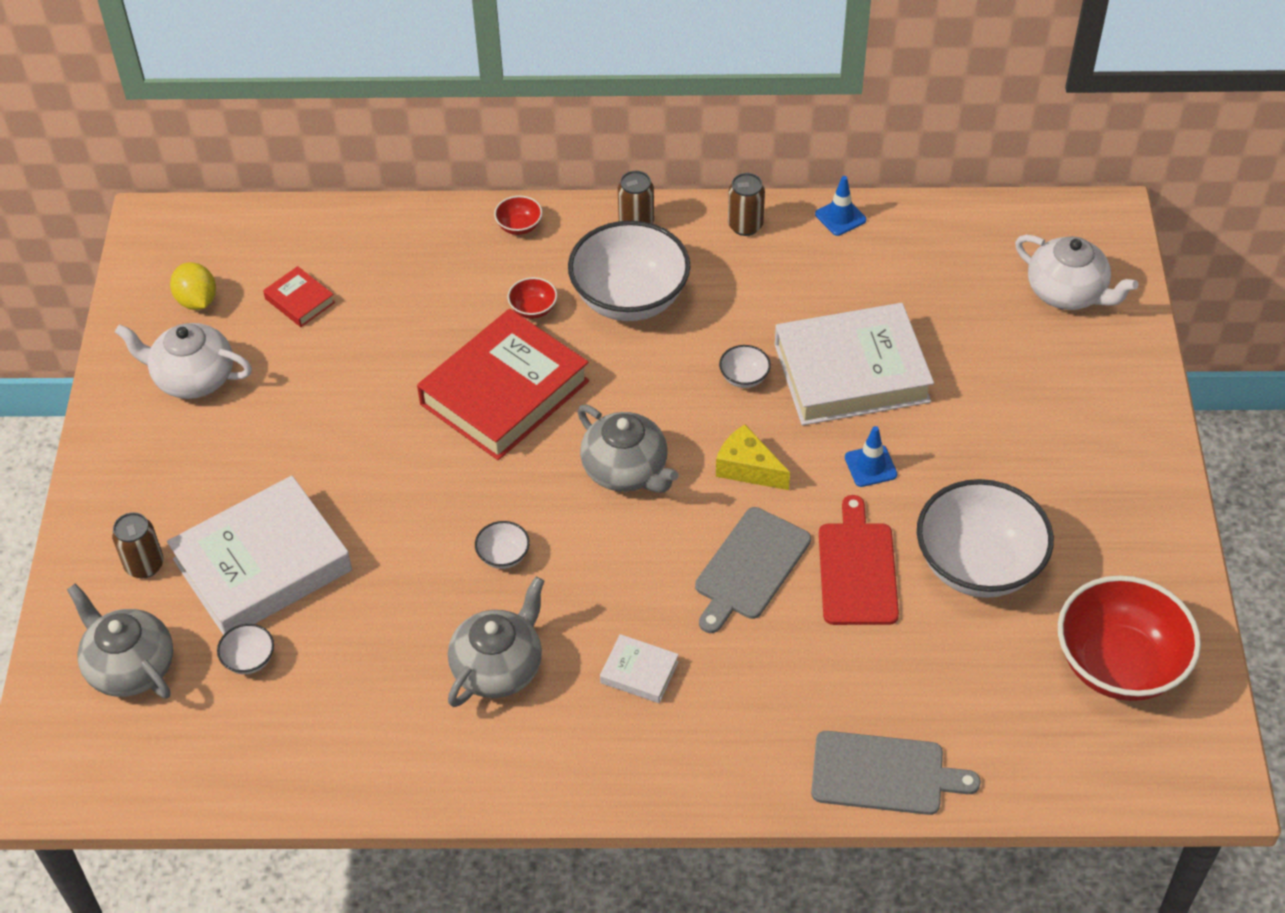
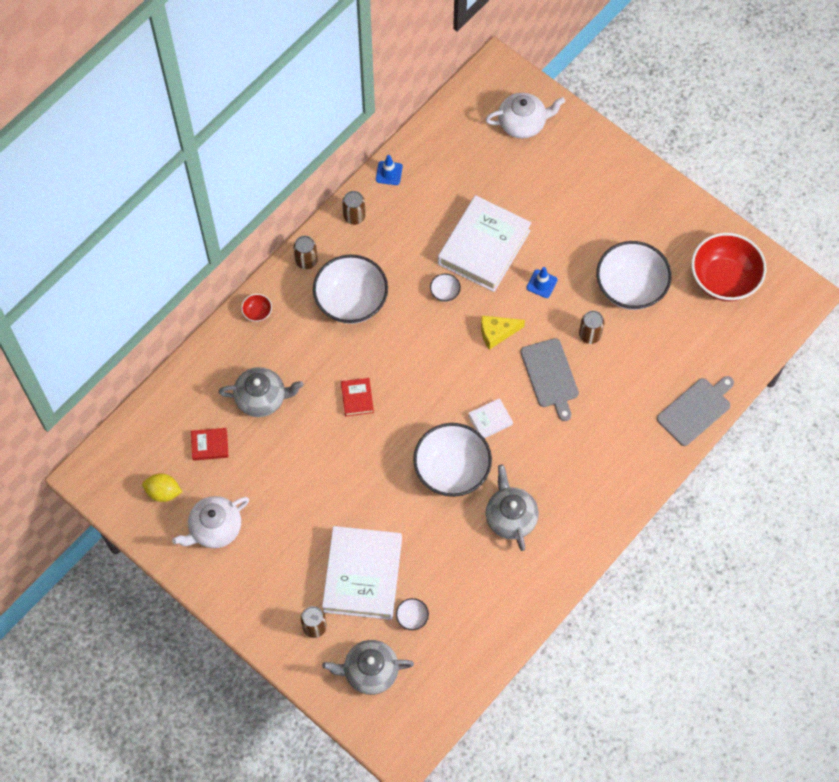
camera: 50 degrees left, 15 degrees up
red book [417,309,589,460] -> red book [341,378,374,416], size x0.43
white bowl [475,521,530,569] -> white bowl [413,423,492,497], size x2.43
red bowl [507,277,557,319] -> none
grey teapot [578,405,679,492] -> grey teapot moved to [218,367,303,417]
white book [600,634,679,703] -> white book moved to [468,398,513,438]
red cutting board [819,495,899,625] -> brown can [579,311,604,344]

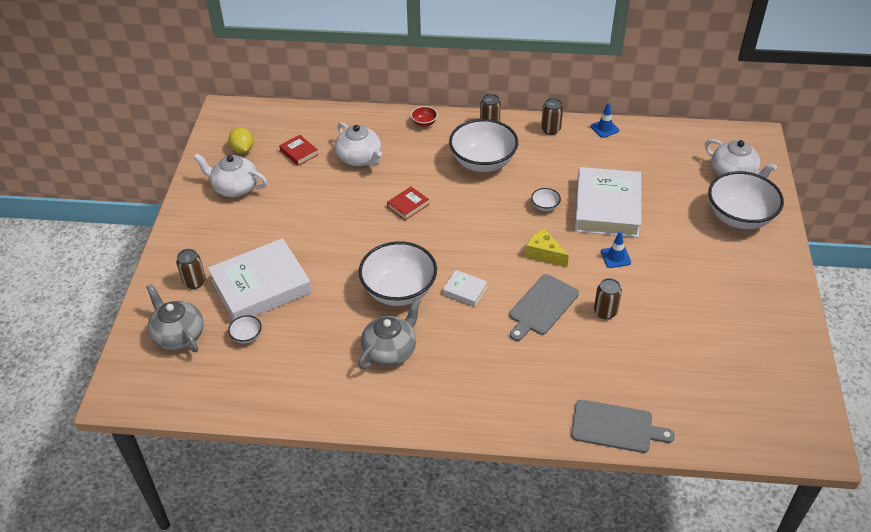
camera: 55 degrees right, 20 degrees down
grey teapot [218,367,303,417] -> white teapot [335,122,382,166]
white book [438,195,532,292] -> white book turned 75 degrees counterclockwise [574,167,641,237]
white bowl [596,241,672,310] -> white bowl moved to [708,171,784,229]
red bowl [691,233,767,301] -> none

